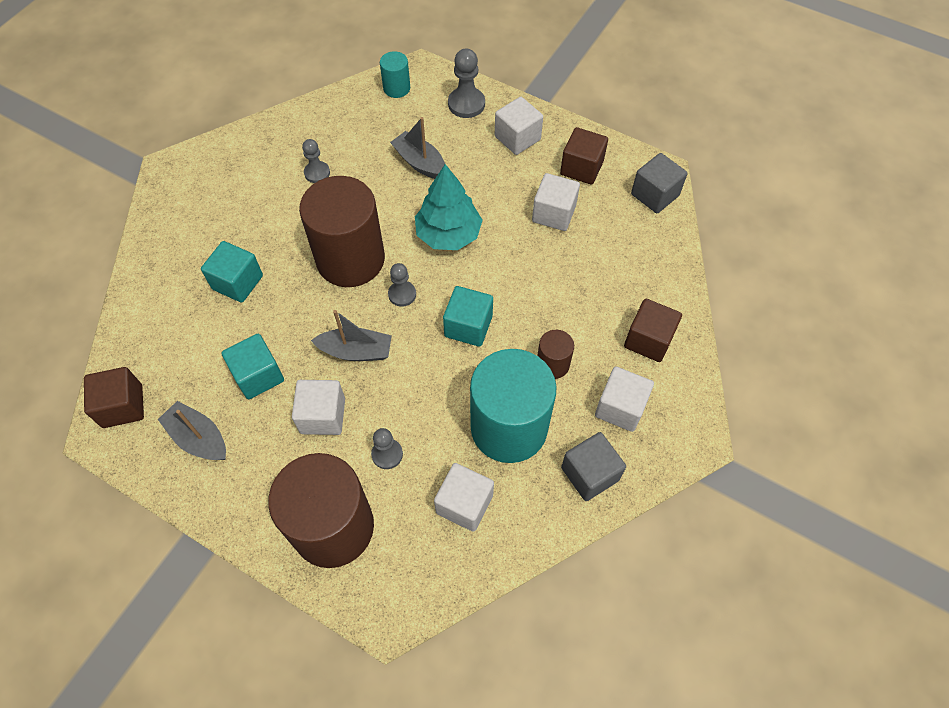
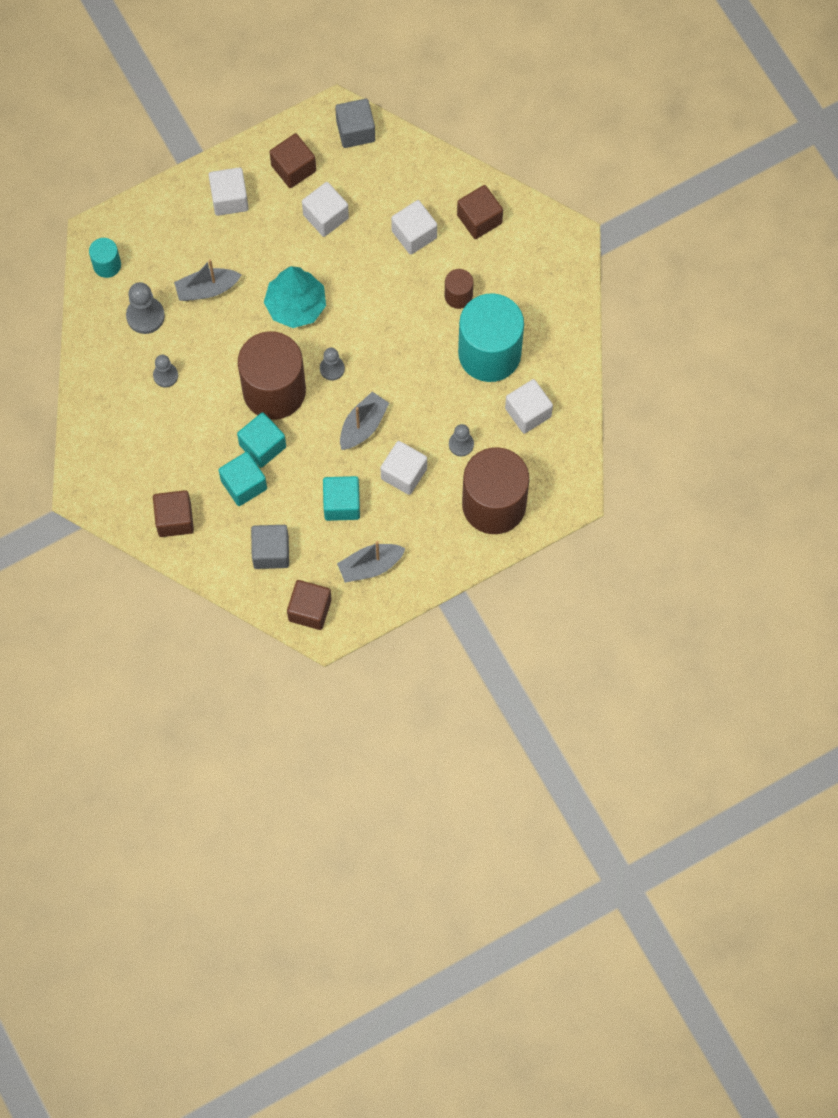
camera: 60 degrees left, 10 degrees up
turquoise cube [443,286,493,347] -> turquoise cube moved to [237,412,286,468]
grey pawn [448,48,485,118] -> grey pawn moved to [126,282,165,334]
grey cube [561,432,626,501] -> grey cube moved to [251,525,289,569]
white cube [595,366,654,432] -> white cube moved to [391,200,437,255]
none -> brown cube [153,490,194,537]

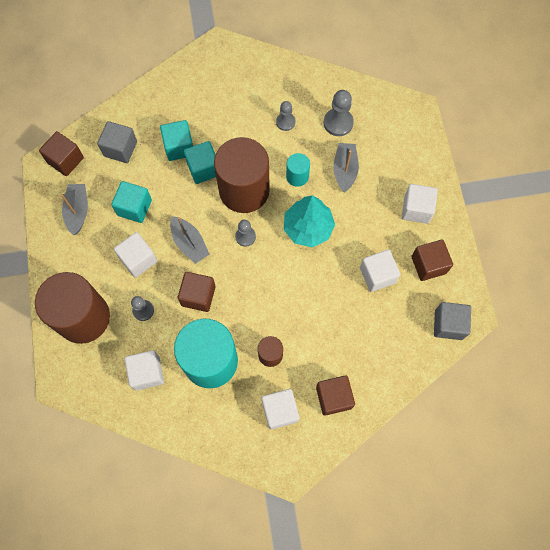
camera: 110 degrees right, 0 degrees up
turquoise cylinder [89,238,121,278] -> turquoise cylinder moved to [286,153,310,187]
brown cube [153,490,194,537] -> brown cube moved to [178,272,216,312]
white cube [391,200,437,255] -> white cube moved to [262,389,300,430]

